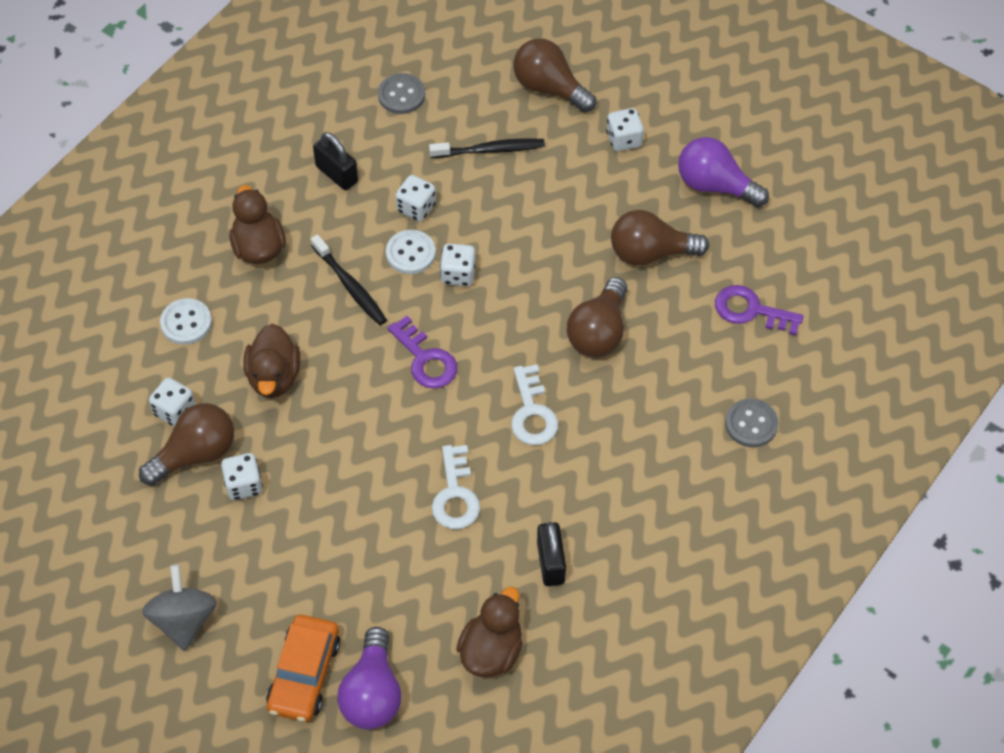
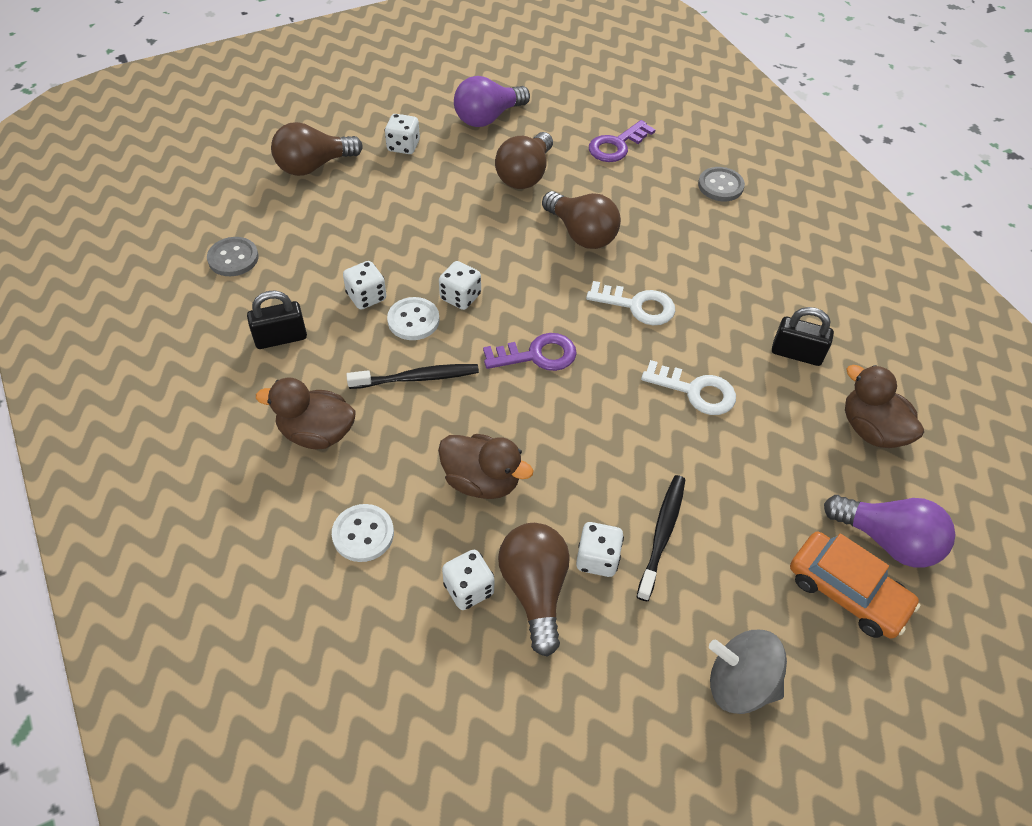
camera: 65 degrees left, 5 degrees down
black toothbrush [429,138,545,158] -> black toothbrush moved to [637,475,686,601]

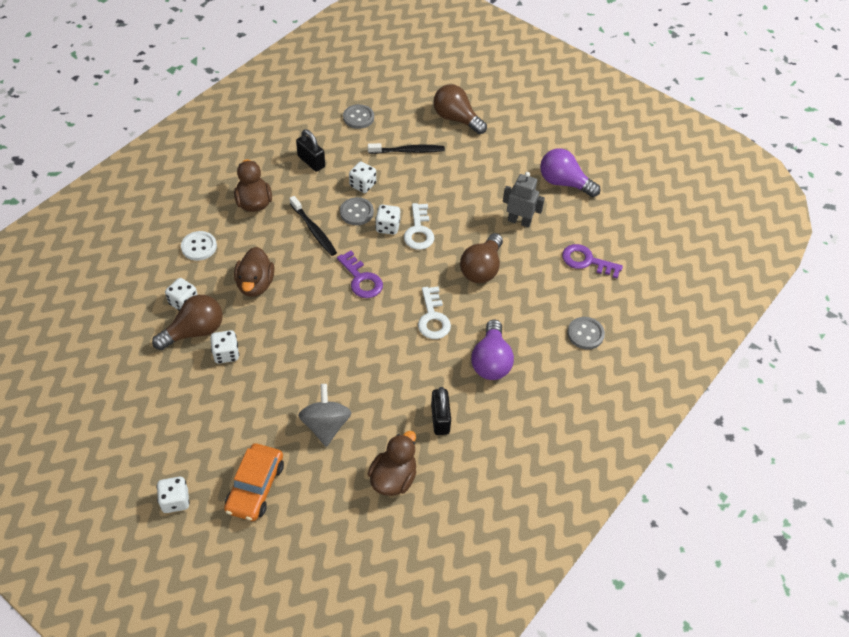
camera: 65 degrees right, 0 degrees up
white dice [385,114,420,154] -> white dice moved to [157,477,190,513]
white button [387,297,440,340] -> grey button [340,197,374,225]
brown light bulb [495,132,553,189] -> grey robot [503,172,545,228]
black toothbrush [637,475,686,601] -> black toothbrush moved to [368,143,445,154]
white key [641,360,736,415] -> white key moved to [404,203,434,250]
grey spinning top [709,630,787,714] -> grey spinning top moved to [298,384,351,447]
purple light bulb [824,495,956,568] -> purple light bulb moved to [471,320,514,380]

